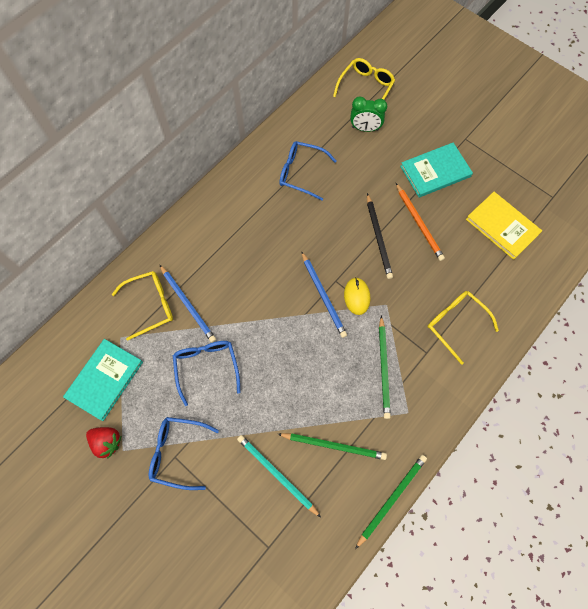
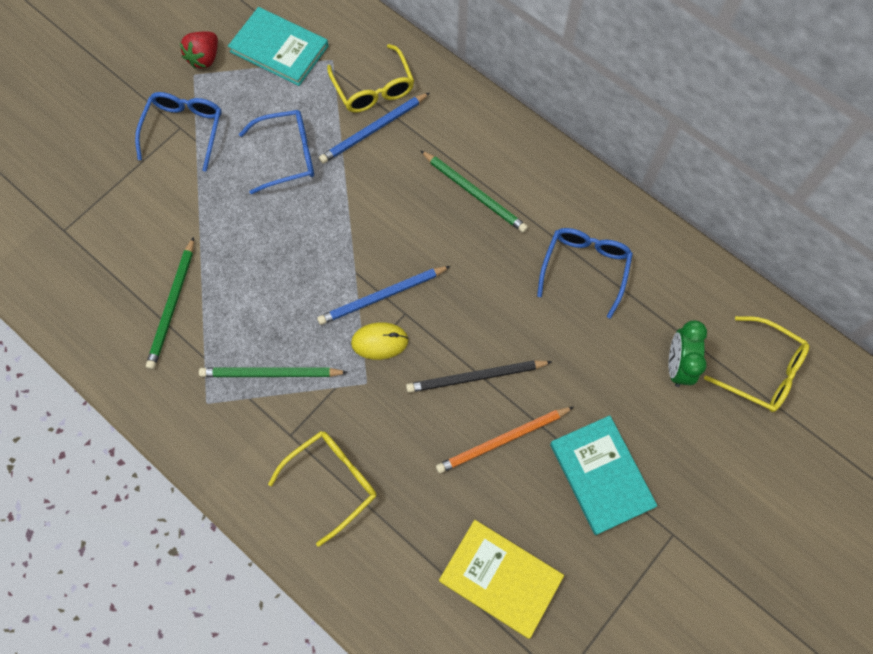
camera: 90 degrees right, 0 degrees up
turquoise pencil [237,435,321,517] -> none
green pencil [355,455,427,549] -> green pencil moved to [420,150,528,233]
yellow book [466,192,542,260] -> yellow book turned 75 degrees clockwise [439,520,564,639]

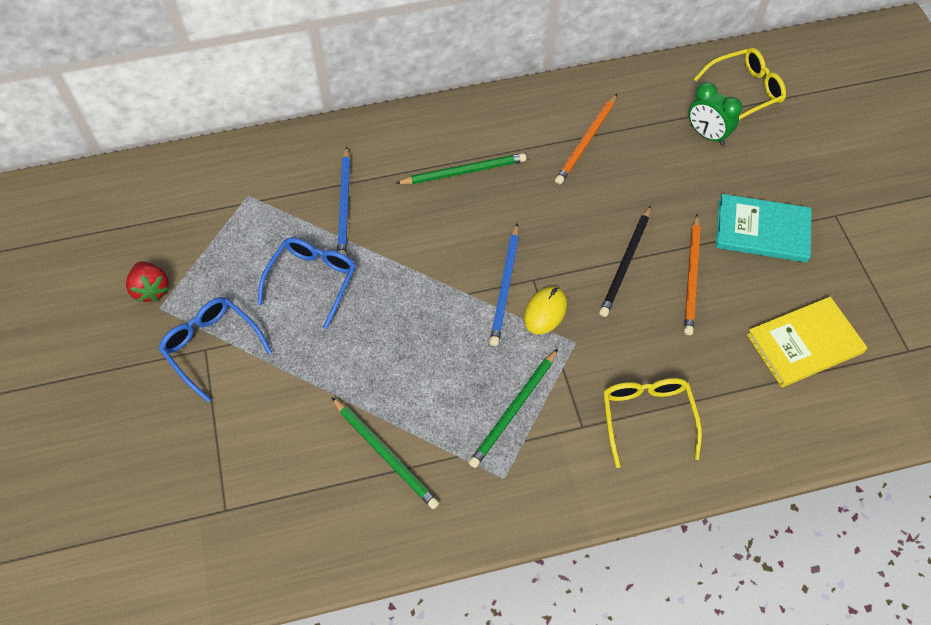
camera: 55 degrees left, 10 degrees down
turquoise book [228,7,329,86] -> none
yellow glasses [327,44,414,113] -> none
blue glasses [537,228,633,319] -> orange pencil [555,94,617,184]

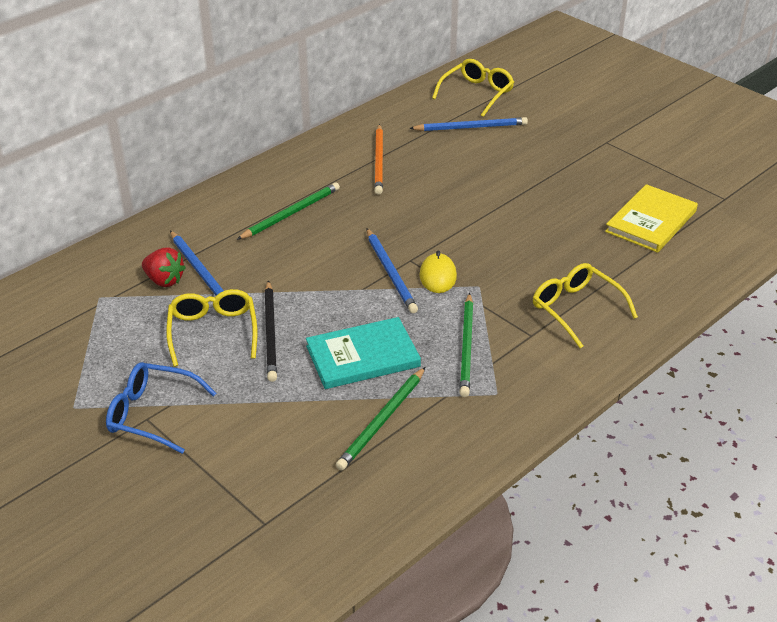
camera: 30 degrees left, 20 degrees down
red strawberry [126,261,168,302] -> red strawberry moved to [142,247,186,287]
blue glasses [257,237,356,329] -> yellow glasses [166,289,258,367]
green pencil [331,397,439,509] -> green pencil turned 105 degrees clockwise [336,367,425,471]
black pencil [599,205,651,317] -> black pencil moved to [264,280,277,382]
orange pencil [684,214,701,335] -> none
green clock [688,82,742,145] -> blue pencil [409,117,528,131]
turquoise book [715,194,812,262] -> turquoise book moved to [306,317,421,389]

